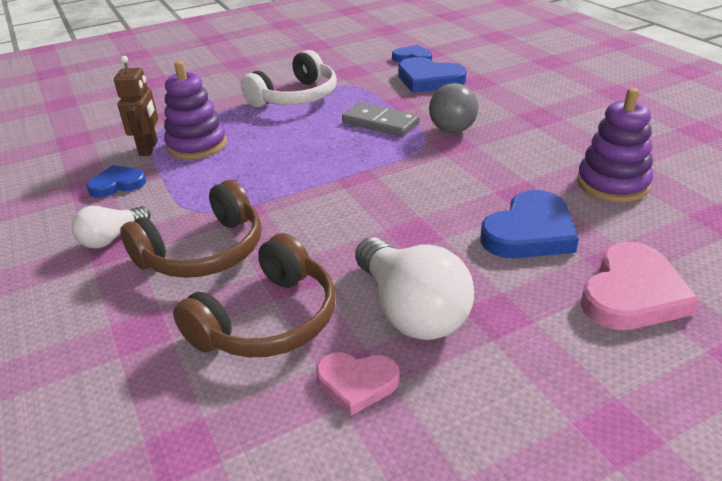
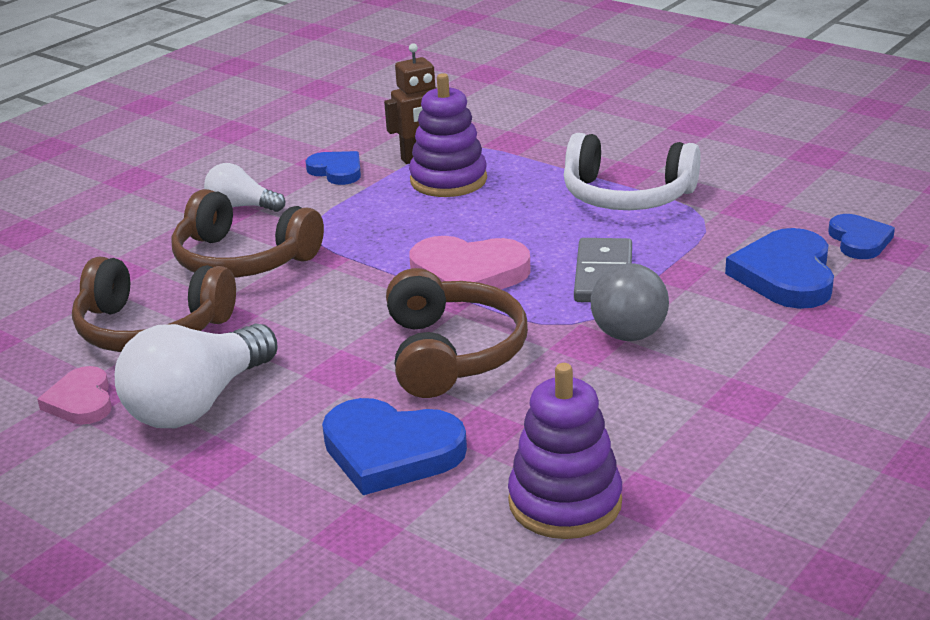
camera: 65 degrees right, 5 degrees down
pink heart [581,242,700,330] -> pink heart moved to [410,236,531,305]
none -> brown headphones [386,268,528,398]

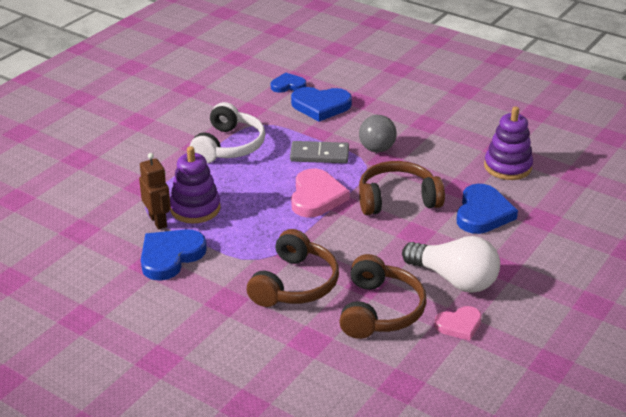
camera: 95 degrees left, 5 degrees up
white light bulb [204,163,285,212] -> none
blue heart [306,151,361,185] -> blue heart [141,229,207,281], size x1.64

